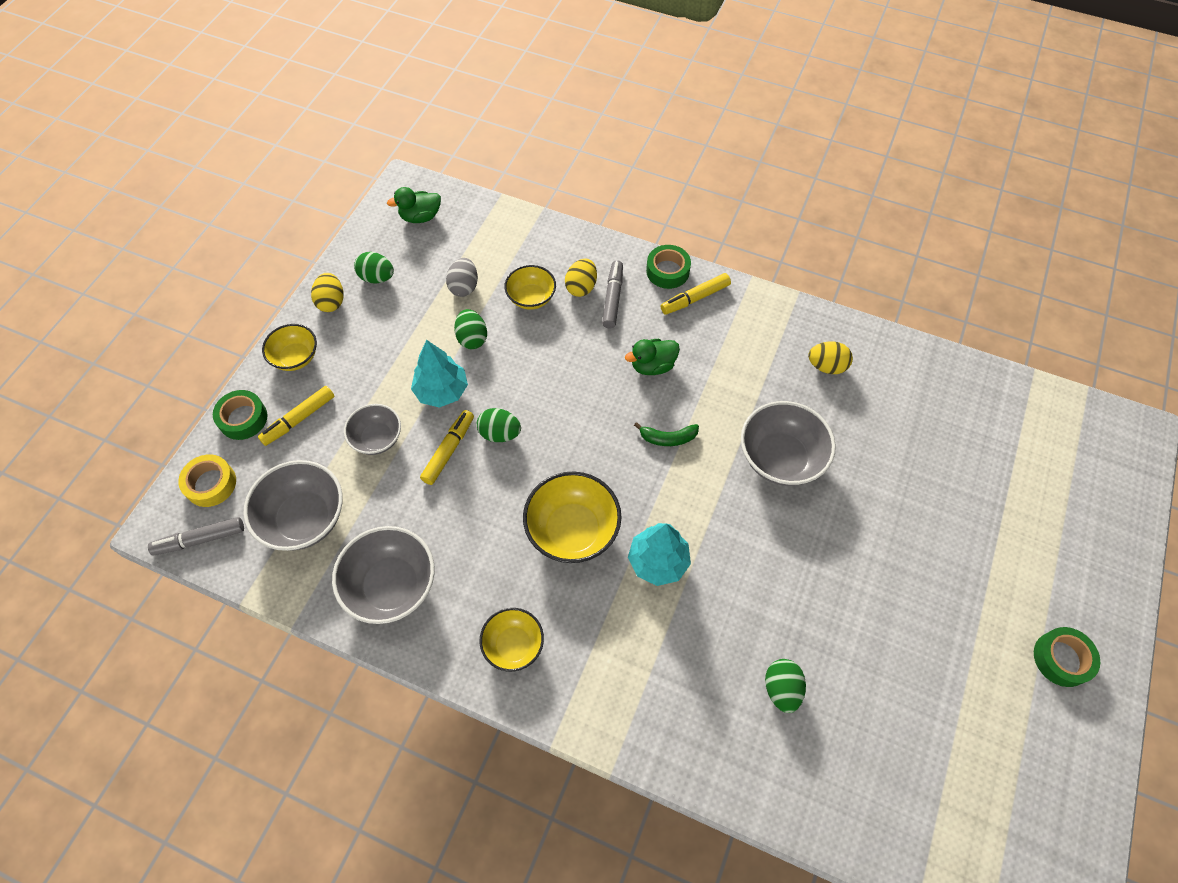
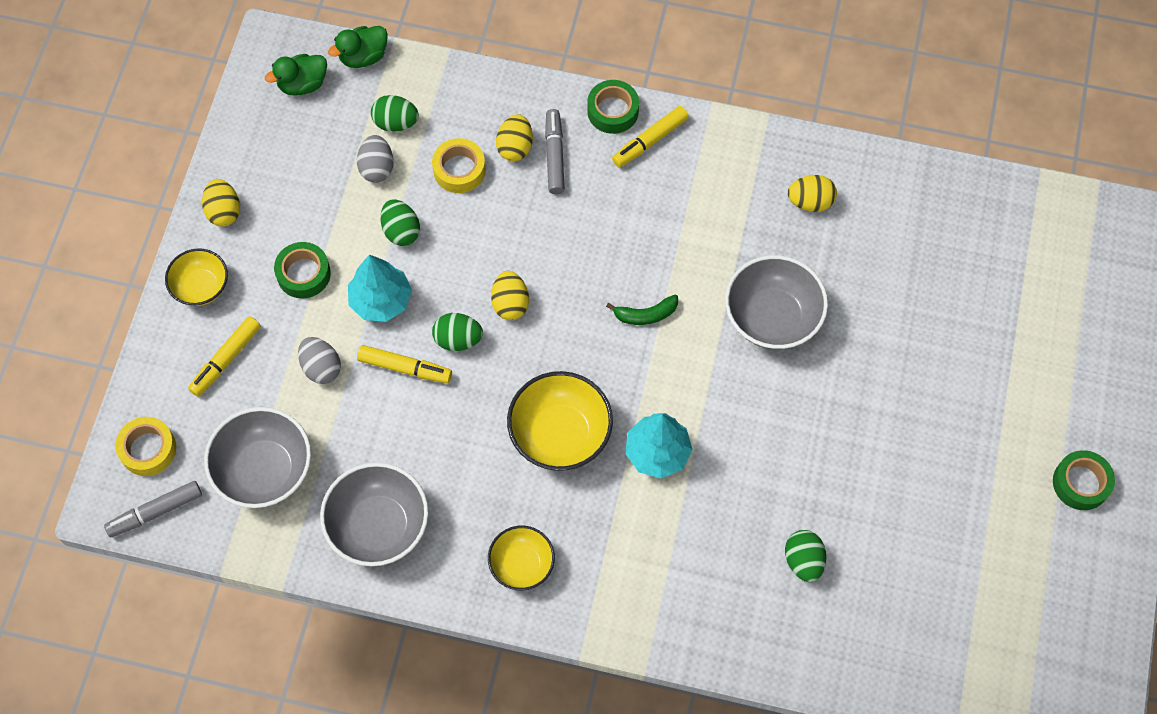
camera: 10 degrees left, 5 degrees up
green tape [213,390,268,440] -> green tape moved to [274,242,331,299]
grey bowl [344,404,401,455] -> grey egg [298,337,341,384]
green egg [354,252,394,283] -> green egg moved to [371,95,419,132]
yellow marker [420,410,474,485] -> yellow marker turned 90 degrees clockwise [357,345,452,383]
yellow bowl [504,265,556,310] -> yellow tape [432,138,486,193]
green duck [625,339,680,375] -> green duck moved to [328,26,388,68]
none -> yellow egg [491,271,529,320]

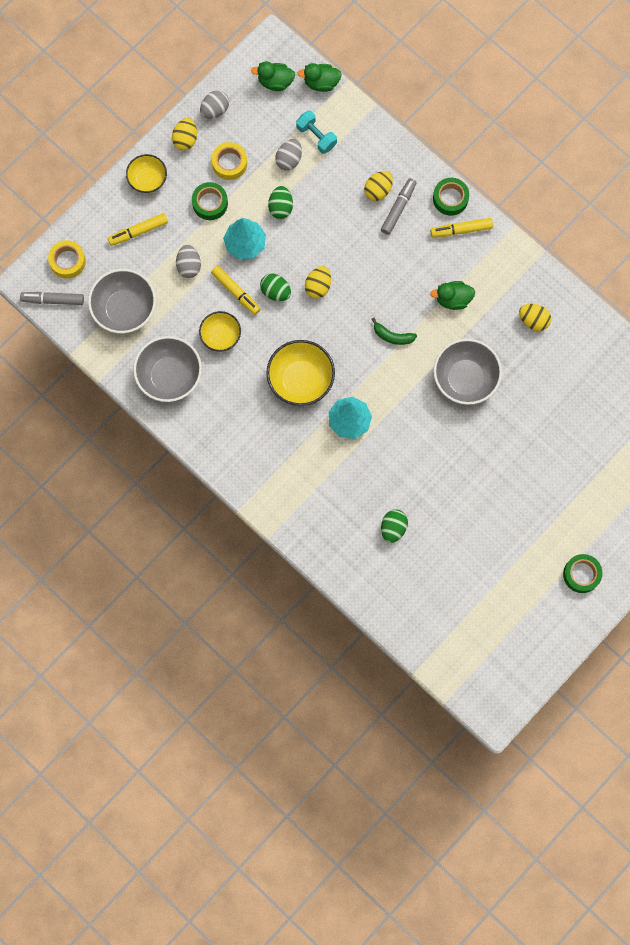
camera: 30 degrees right, 10 degrees up
green egg [371,95,419,132] -> turquoise dumbbell [296,110,337,154]
yellow tape [432,138,486,193] -> yellow tape moved to [211,142,247,180]
yellow bowl [488,526,555,590] -> yellow bowl moved to [199,311,241,352]
none -> grey egg [200,90,229,119]
none -> green duck [430,281,475,310]

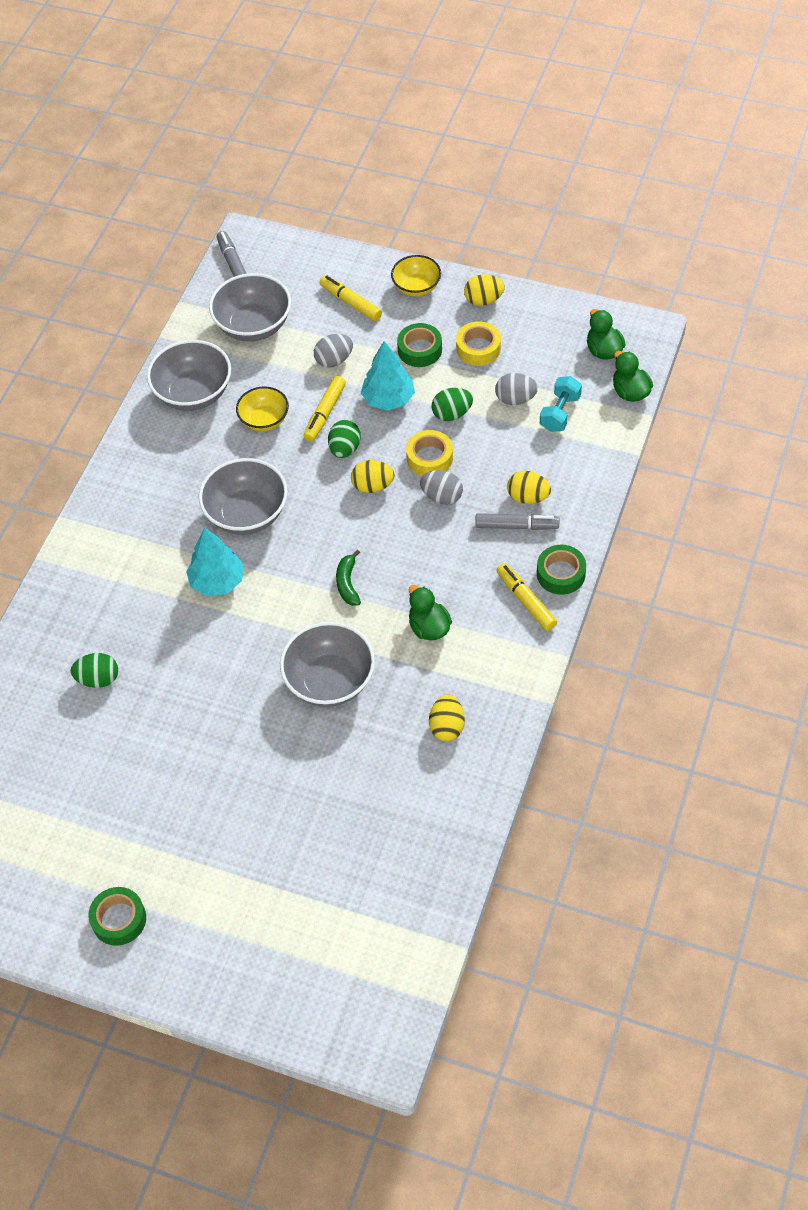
camera: 70 degrees right, 20 degrees down
yellow tape [48,240,86,279] -> yellow tape moved to [406,430,453,476]
grey egg [200,90,229,119] -> grey egg moved to [420,470,463,505]
yellow bowl [266,340,335,406] -> grey bowl [199,458,288,535]

